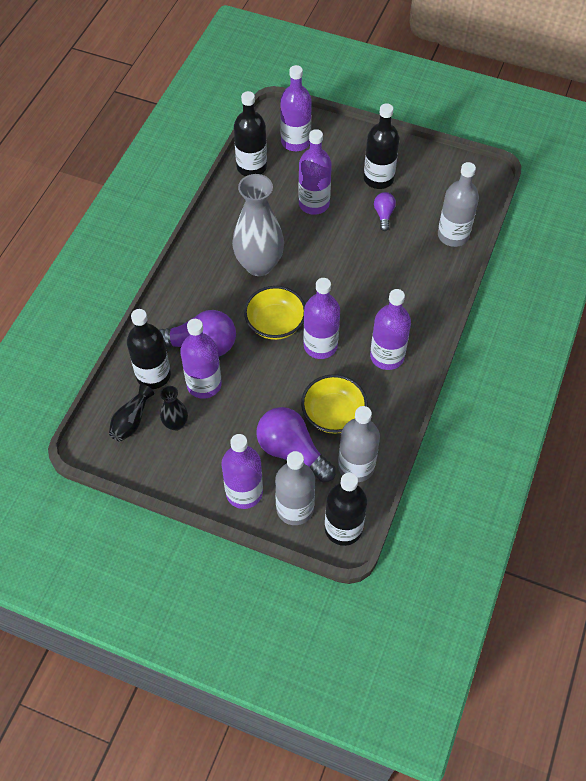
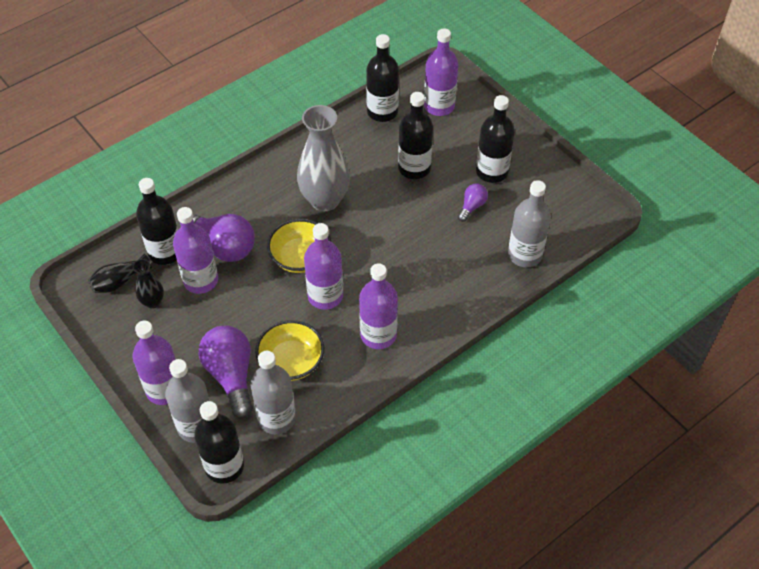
camera: 30 degrees right, 5 degrees down
purple bottle [298,129,332,215] -> black bottle [398,92,433,179]

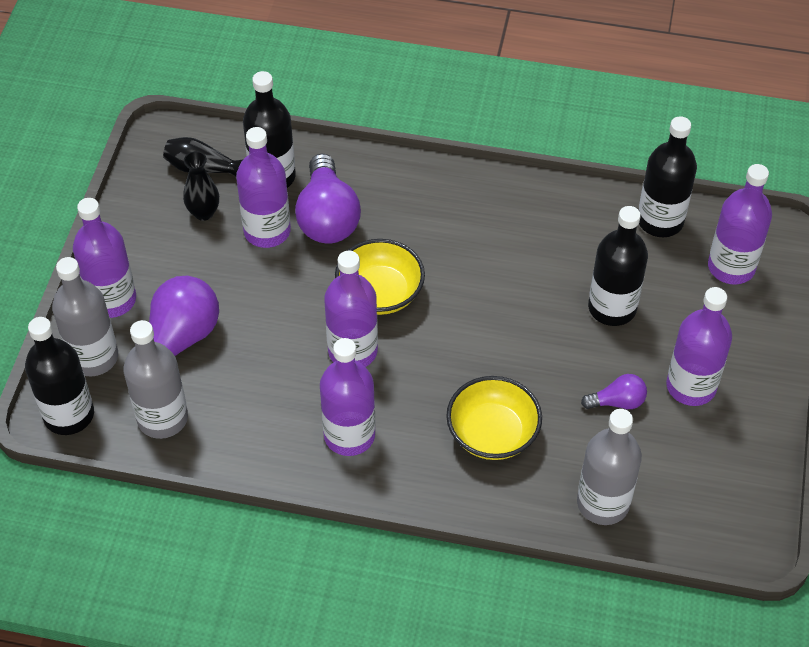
camera: 50 degrees right, 0 degrees up
yellow bowl [255,320,324,381] -> yellow bowl moved to [446,376,542,460]
grey vase [297,105,350,211] -> none
black bottle [476,95,515,183] -> purple bottle [666,287,732,406]

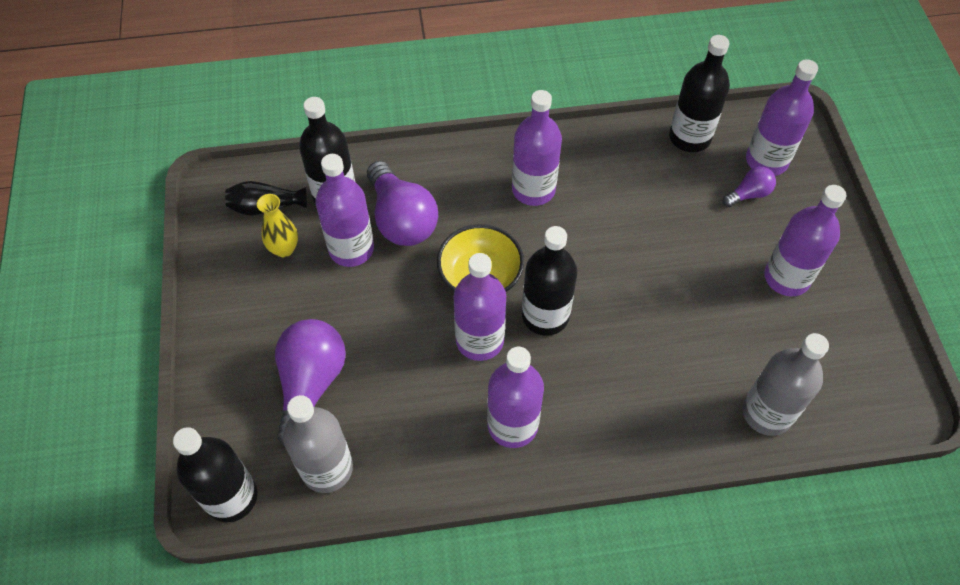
camera: 20 degrees left, 5 degrees up
grey bottle [52,257,118,376] -> none
purple bottle [73,198,136,318] -> purple bottle moved to [512,90,562,206]
black vase [183,151,219,221] -> yellow vase [257,194,298,257]
yellow bowl [446,376,542,460] -> none
purple light bulb [581,374,647,409] -> purple light bulb moved to [723,166,776,207]
black bottle [588,206,648,326] -> black bottle moved to [522,226,577,336]

